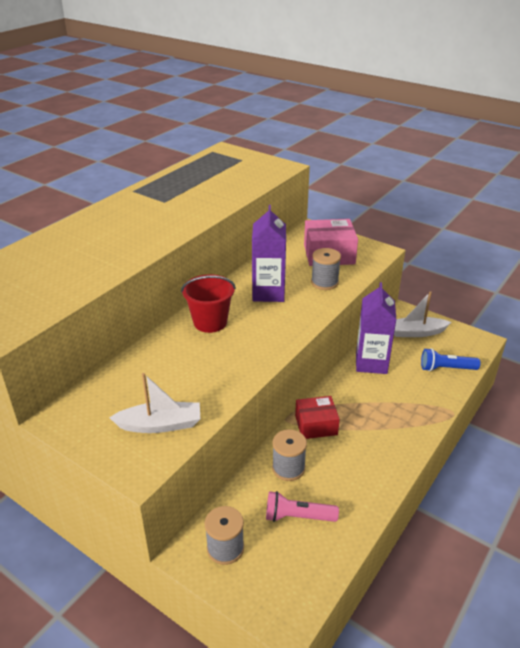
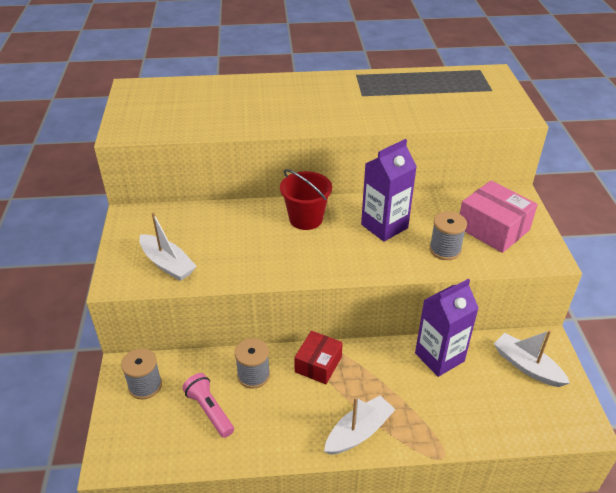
camera: 50 degrees right, 5 degrees up
red box [295,396,340,439] -> red box turned 75 degrees clockwise [294,331,343,384]
blue flashlight [421,348,480,371] -> none
none -> white boat [324,396,396,455]

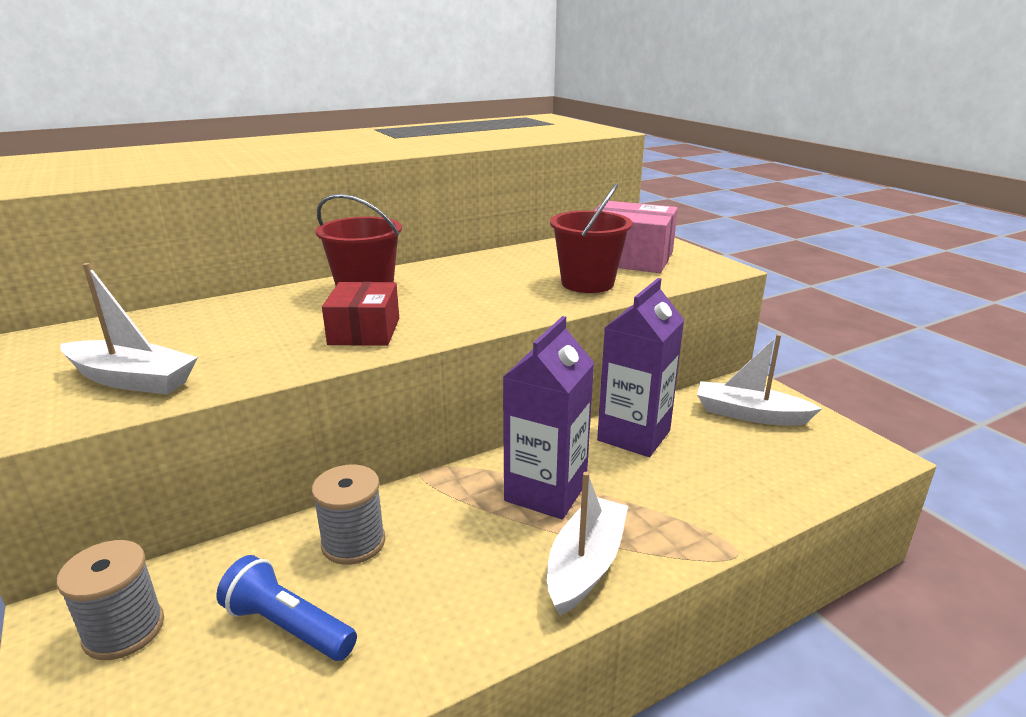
camera: 25 degrees left, 15 degrees down
pink flashlight [182,373,234,438] -> blue flashlight [216,555,357,661]
red box [294,331,343,384] -> red box moved to [322,282,399,346]
purple carton [361,139,417,242] -> purple carton moved to [503,316,594,519]
grey spool [429,211,467,260] -> red bucket [550,183,632,293]

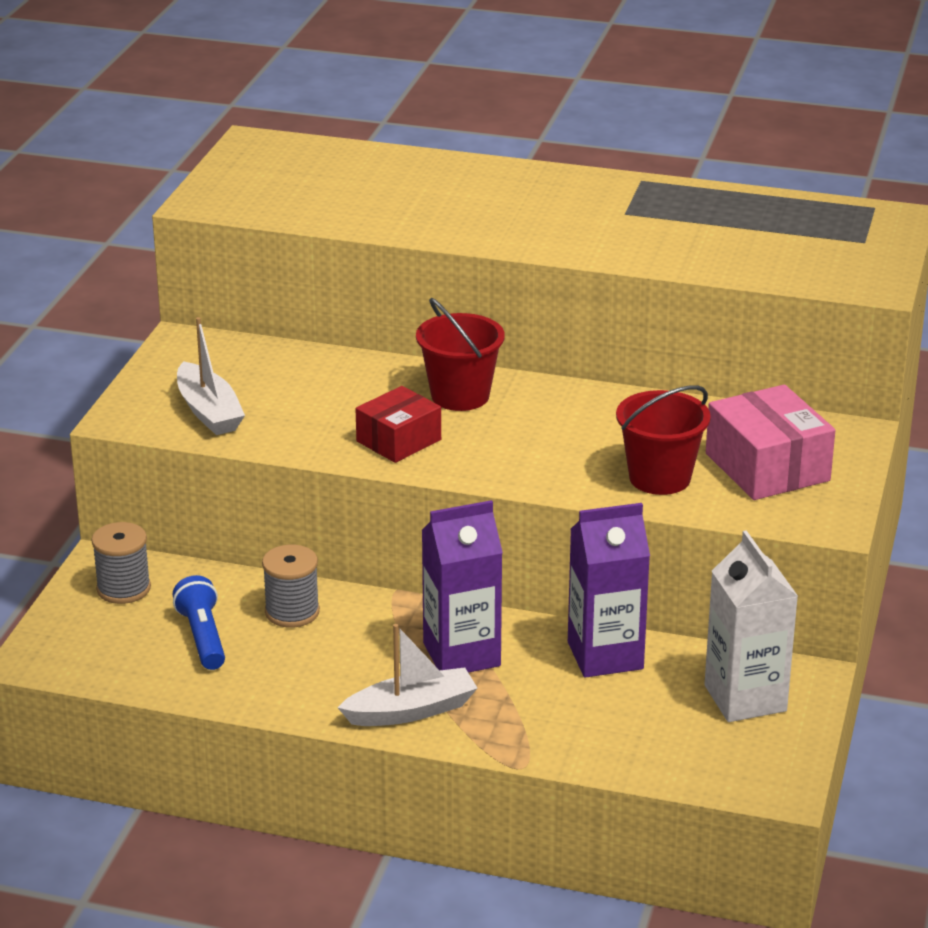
camera: 45 degrees right, 5 degrees up
white boat [697,334,822,426] -> white carton [704,530,798,722]

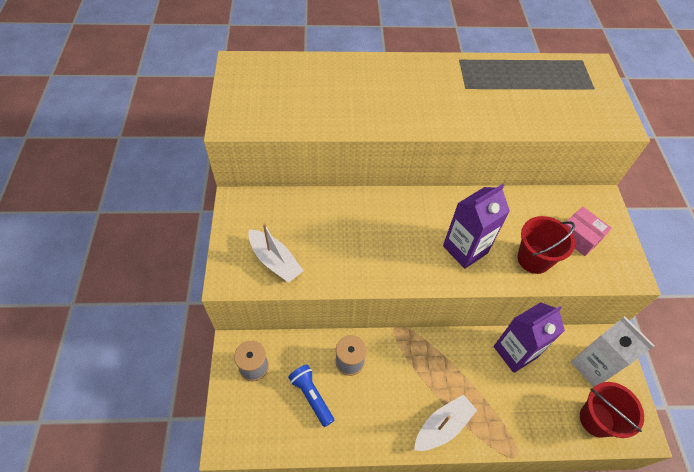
camera: 20 degrees left, 25 degrees up
red box [356,386,441,463] -> none
red bucket [416,298,505,411] -> red bucket moved to [580,382,644,438]
purple carton [422,500,503,673] -> purple carton moved to [443,184,510,269]
pink box [706,385,835,500] -> pink box [565,207,612,256], size x0.67

